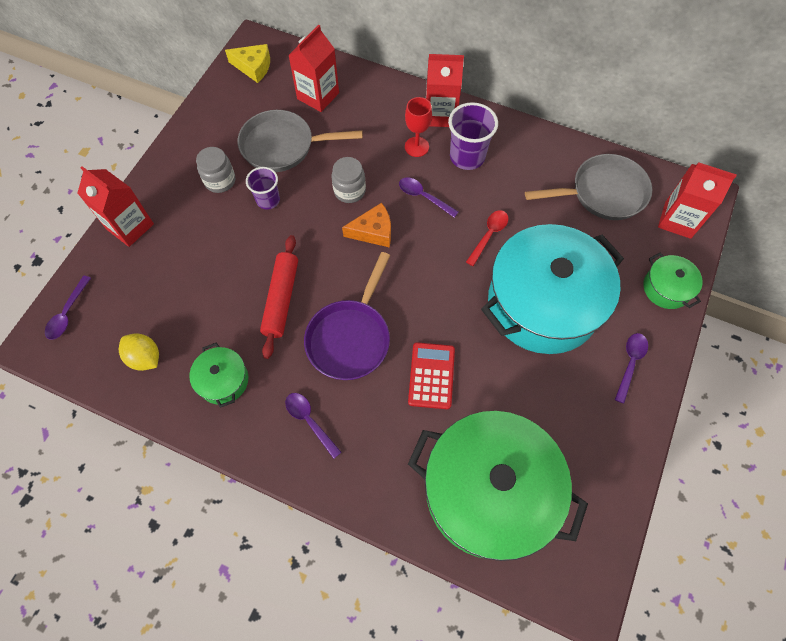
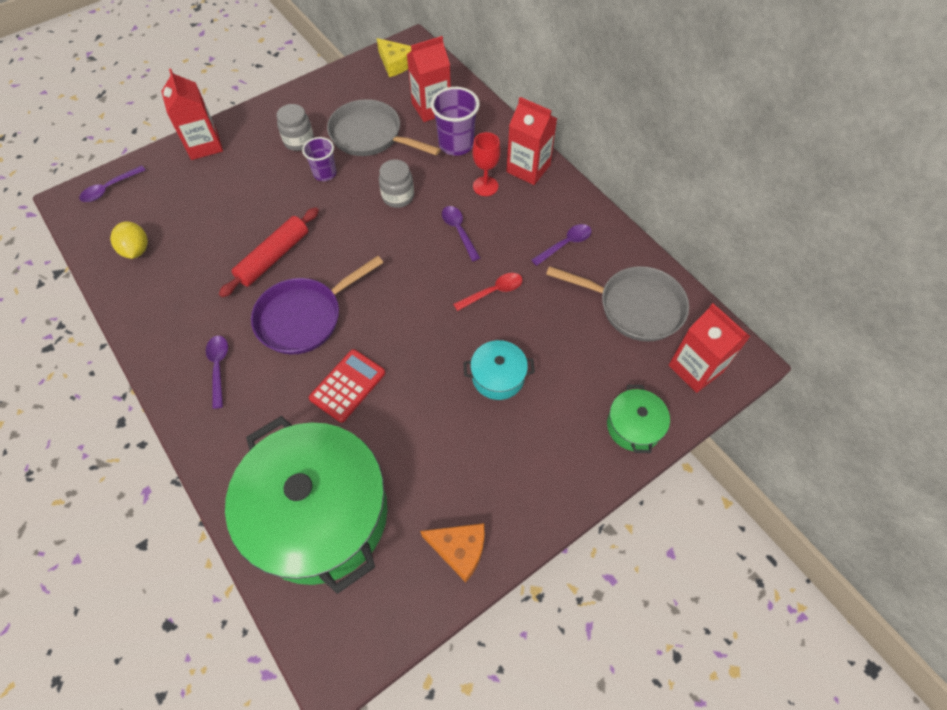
camera: 30 degrees right, 5 degrees down
green pot [189,342,248,408] -> none
orange cheese [342,203,391,248] -> orange cheese moved to [420,523,484,582]
purple cup [448,102,498,170] -> purple cup moved to [431,87,480,156]
turquoise pot [481,224,624,354] -> turquoise pot [463,340,535,400], size x0.43
purple spoon [615,333,648,404] -> purple spoon moved to [531,224,591,266]

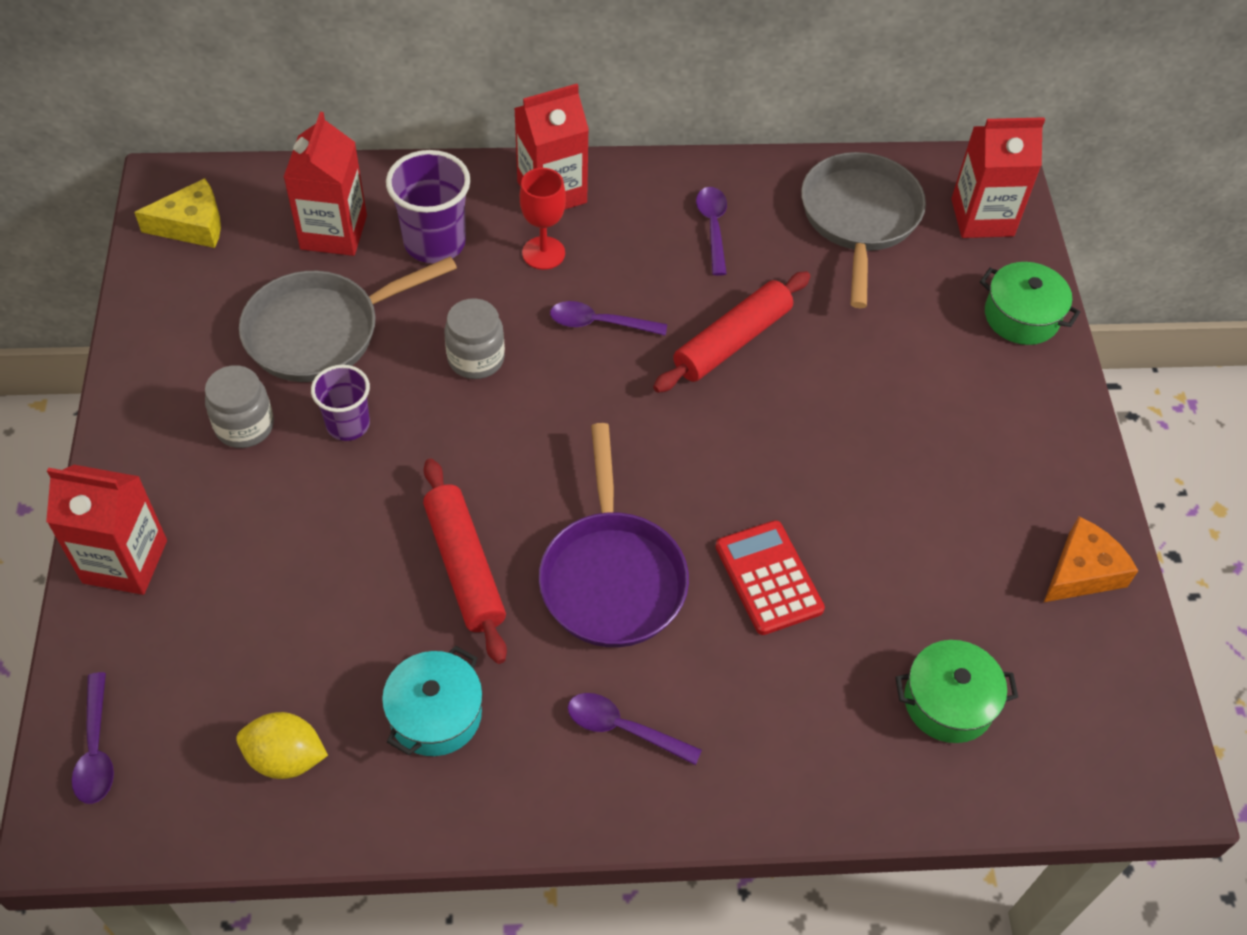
camera: 60 degrees left, 5 degrees down
green pot [225,416,387,594] -> green pot [895,640,1018,743], size x0.43
red spoon [453,273,523,311] -> red rolling pin [653,271,811,393]
turquoise pot [463,340,535,400] -> turquoise pot moved to [382,646,483,756]
grey pan [546,266,689,342] -> grey pan turned 45 degrees counterclockwise [801,152,926,308]

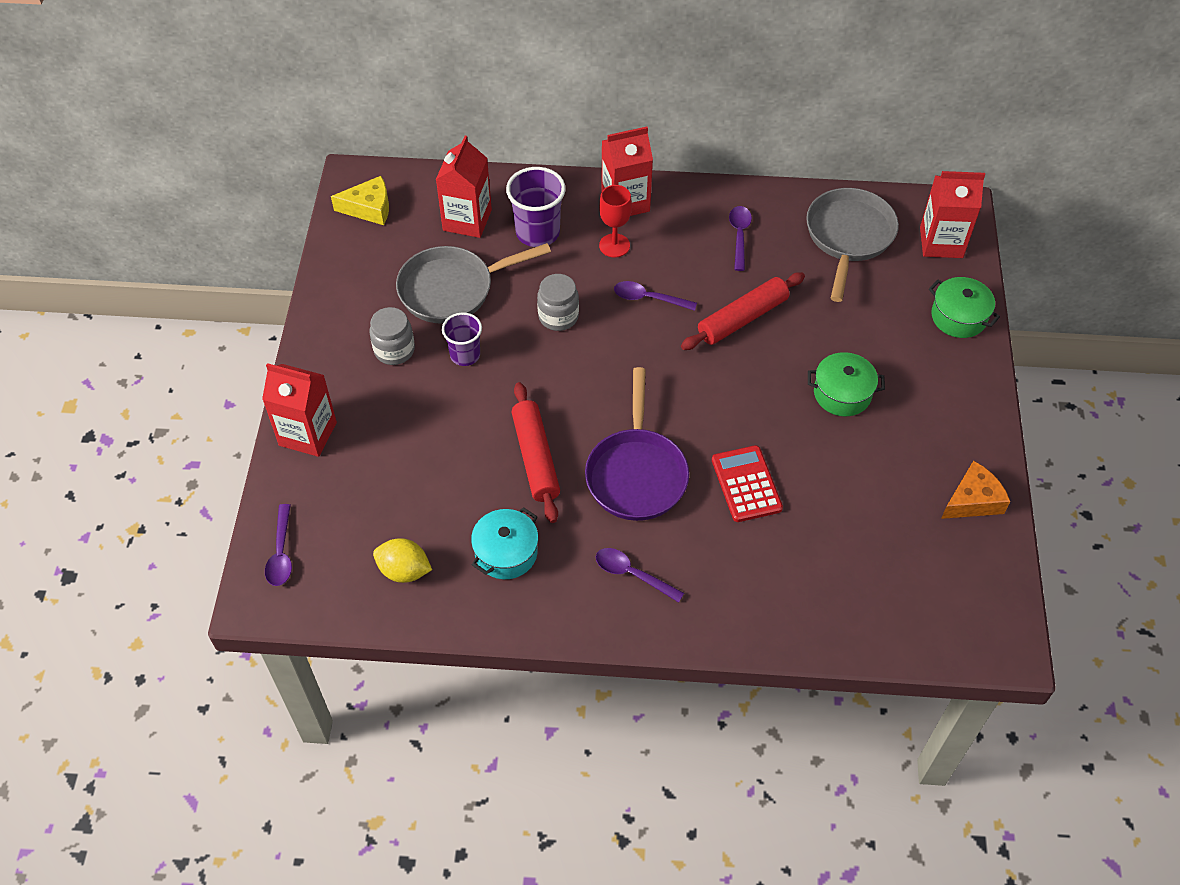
camera: 10 degrees right, 0 degrees up
green pot [895,640,1018,743] -> green pot moved to [808,352,885,416]

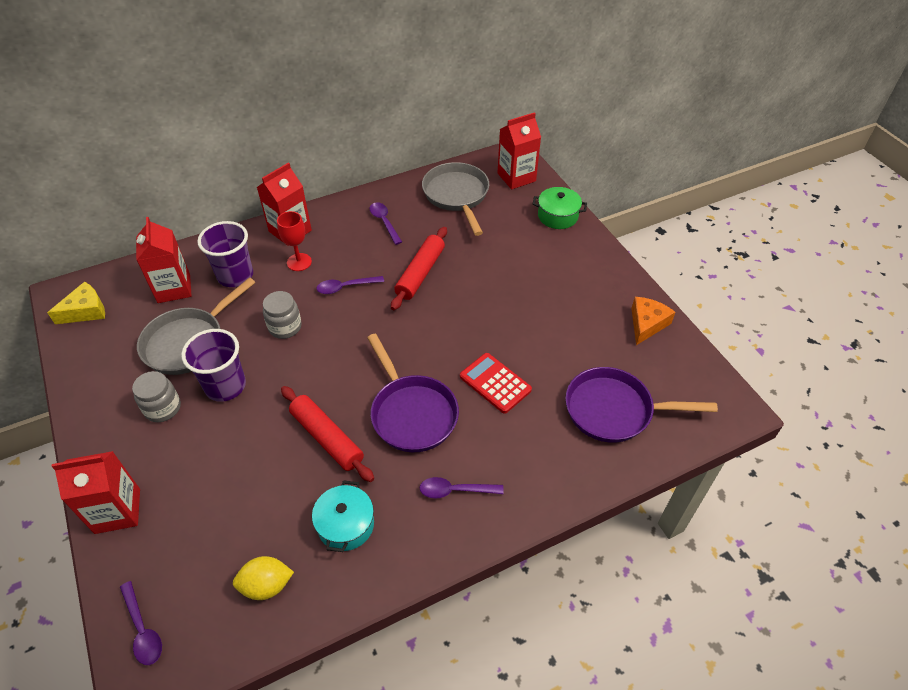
camera: 30 degrees left, 5 degrees down
purple cup [442,313,482,366] -> purple cup [181,329,246,402], size x1.55
green pot [808,352,885,416] -> none
none -> purple pan [565,367,718,443]

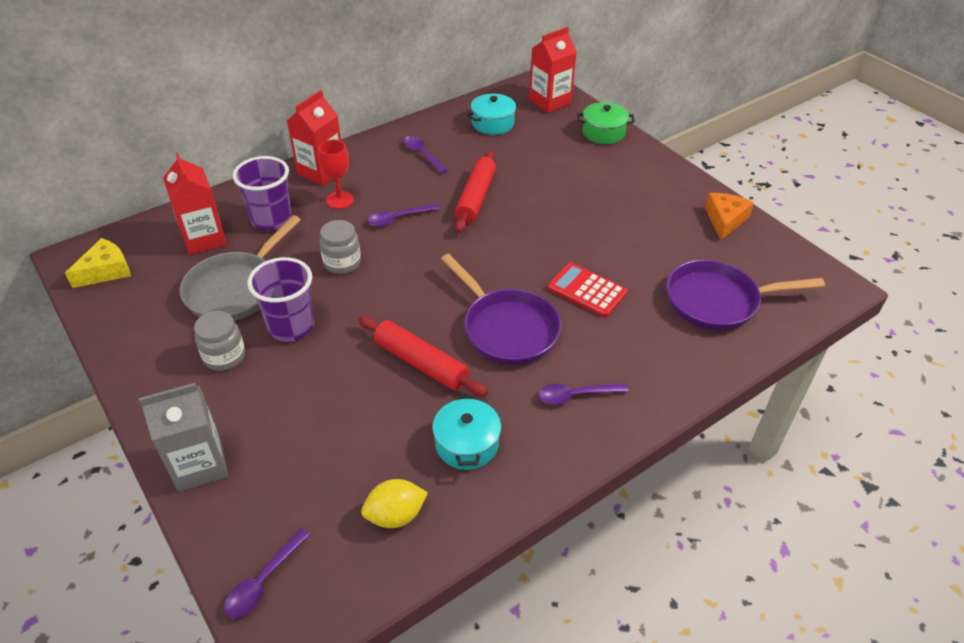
camera: 10 degrees left, 5 degrees down
red carton [51,451,140,534] -> grey carton [139,383,228,492]
purple spoon [120,581,162,665] -> purple spoon turned 75 degrees clockwise [224,528,310,618]
grey pan [422,162,489,236] -> turquoise pot [467,93,519,135]

